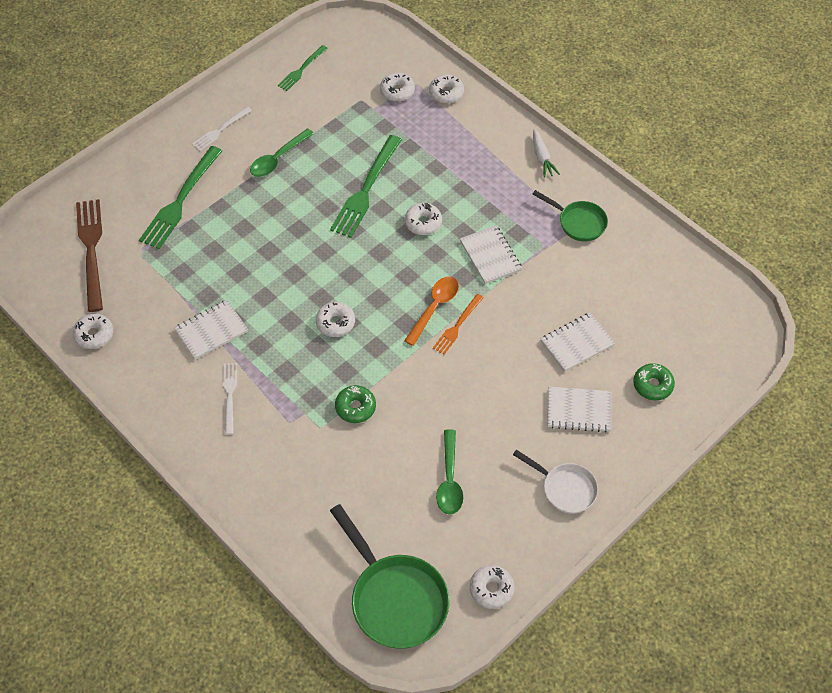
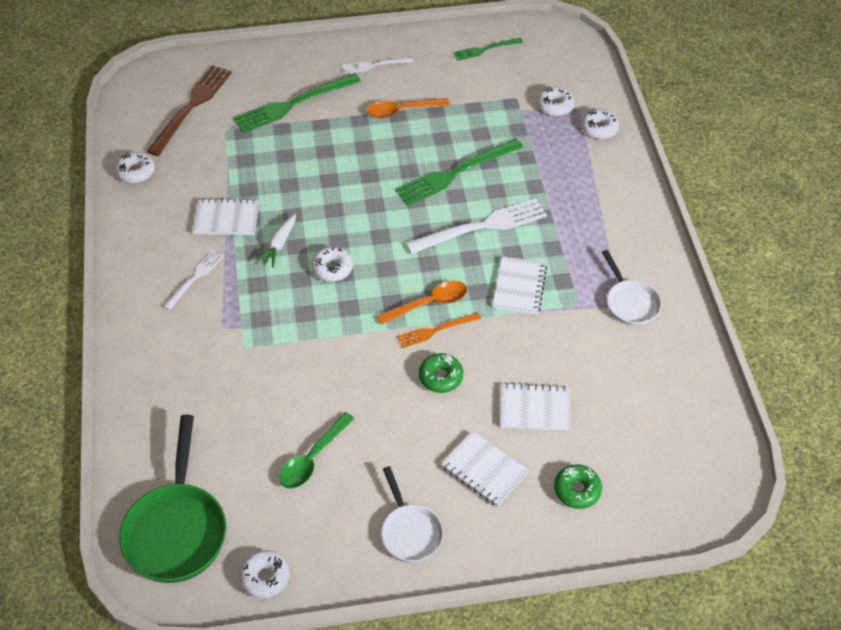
camera: 35 degrees right, 5 degrees down
green spoon [250,128,314,177] -> orange spoon [367,98,450,119]
green donut [335,385,376,423] -> green donut moved to [419,353,463,393]
white donut [405,203,442,235] -> white fork [406,198,547,254]
white carrot [533,128,560,178] -> white carrot moved to [256,214,296,268]
green pan [533,190,608,241] -> white pan [602,250,662,326]

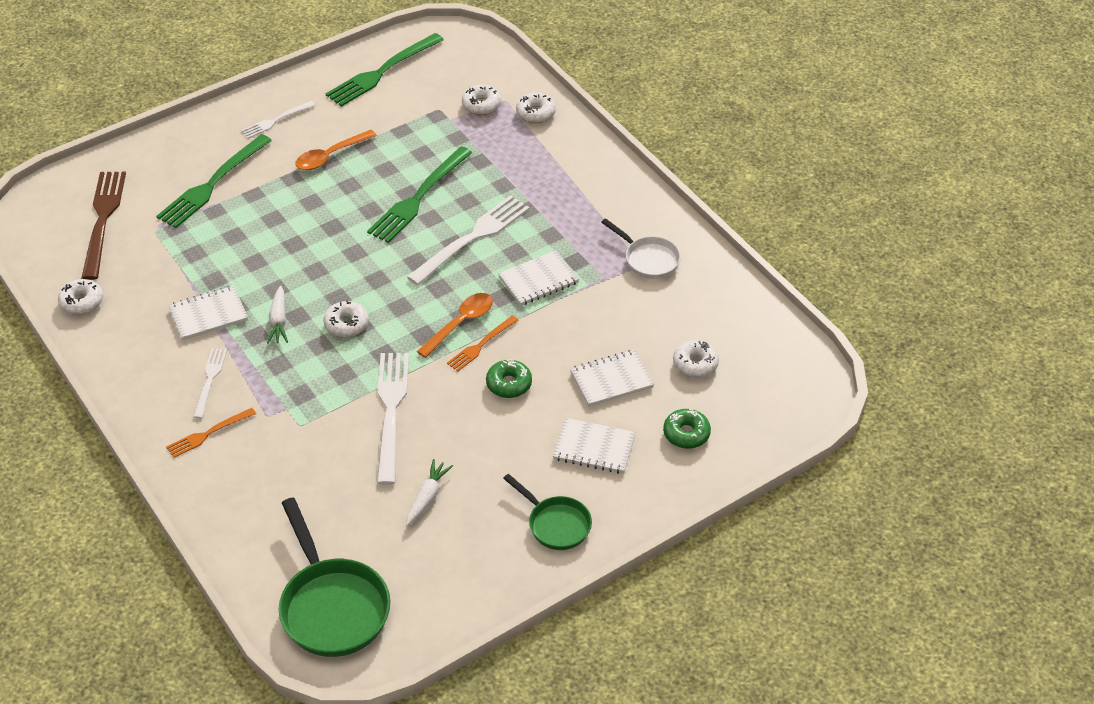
camera: 25 degrees left, 5 degrees down
white donut [239,550,290,598] -> white donut moved to [673,340,719,378]
green spoon [279,412,355,488] -> white carrot [406,459,453,526]
white pan [381,466,444,563] -> green pan [503,474,592,550]
green fork [453,38,523,61] -> green fork [326,33,444,107], size x1.81
white notebook [492,256,547,315] -> white notebook turned 75 degrees clockwise [498,250,579,306]
none -> orange fork [166,408,256,458]
none -> white fork [377,353,409,485]

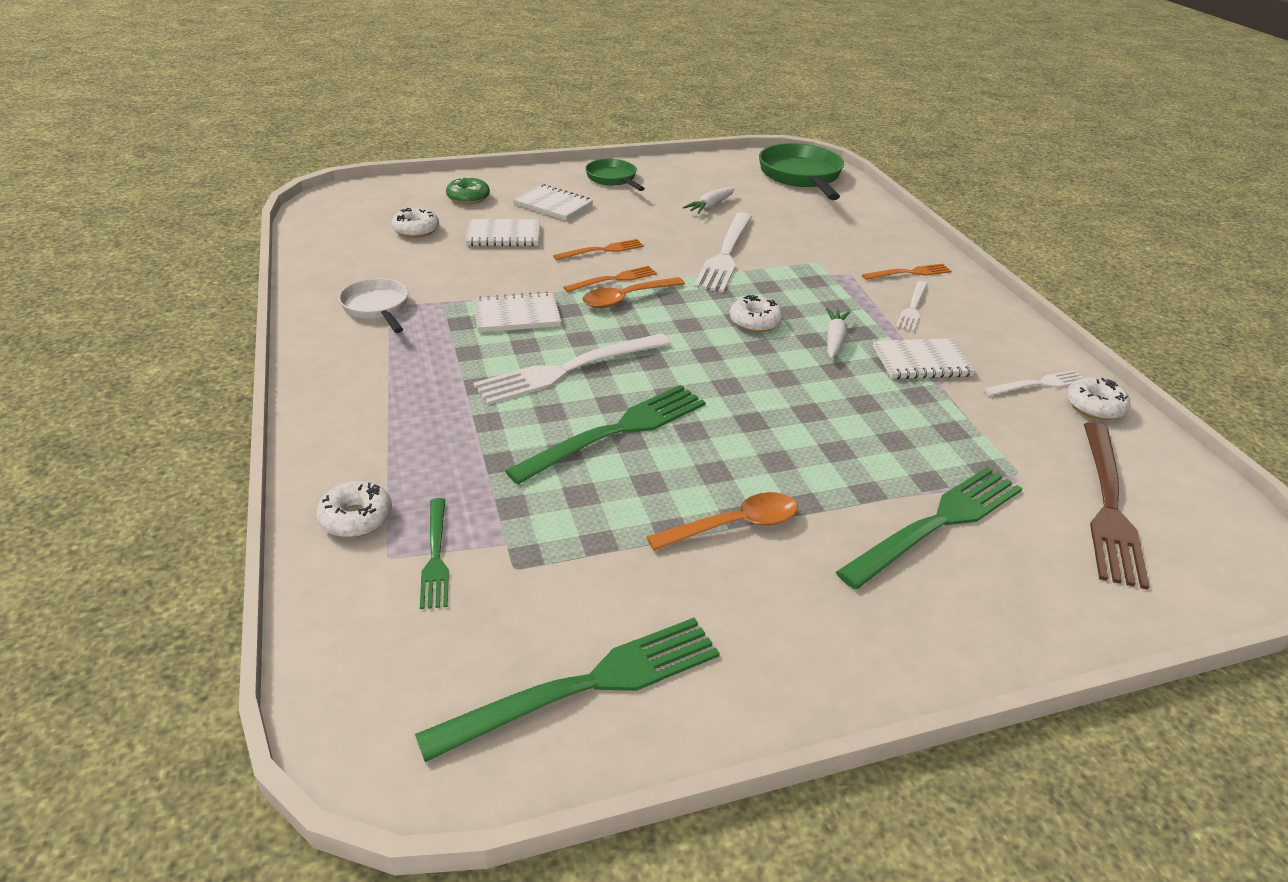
camera: 165 degrees left, 10 degrees down
white fork [241,101,316,138] -> white fork moved to [983,370,1083,396]
white donut [462,85,501,115] -> green fork [420,498,449,609]
green donut [486,359,532,398] -> orange fork [553,239,644,260]

